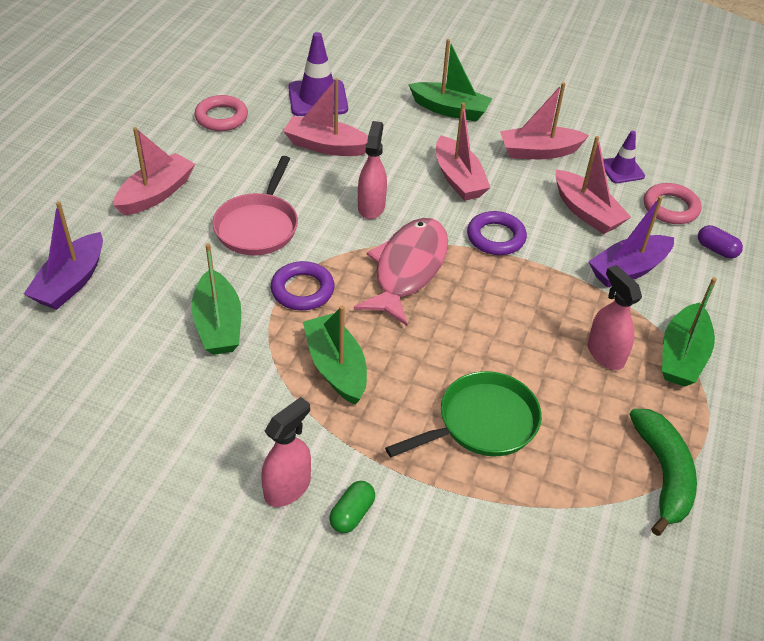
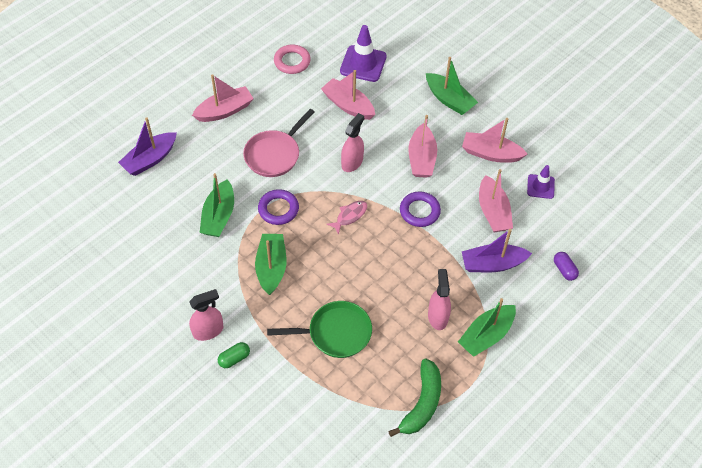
camera: 25 degrees right, 10 degrees up
pink fish [354,218,448,326] -> pink fish [327,201,367,235], size x0.48
pink ring [644,183,702,224] -> none

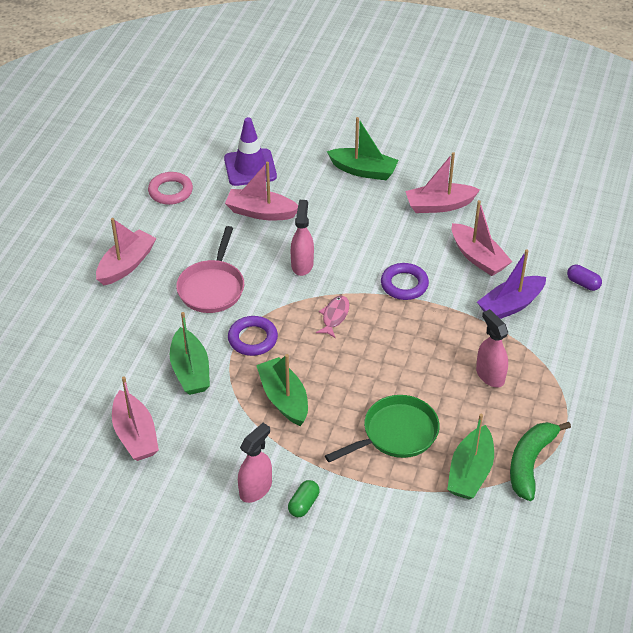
camera: 25 degrees left, 10 degrees down
purple boat [118,117,177,176] -> none
green banana [388,358,441,437] -> green banana turned 150 degrees counterclockwise [510,422,571,501]
pink boat [408,115,437,178] -> pink boat moved to [112,376,159,461]
green boat [458,298,516,357] -> green boat moved to [447,414,494,500]
purple traffic cone [527,165,555,199] -> none

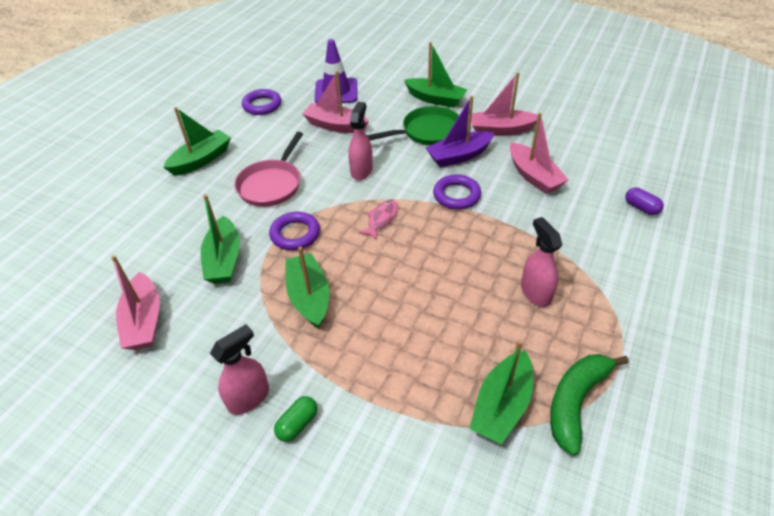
camera: 10 degrees right, 0 degrees up
pink boat [96,218,157,285] -> green boat [163,107,231,176]
pink ring [148,172,193,205] -> purple ring [242,89,281,115]
green pan [325,395,440,462] -> green pan moved to [367,106,459,145]
purple boat [477,250,546,319] -> purple boat moved to [426,96,495,167]

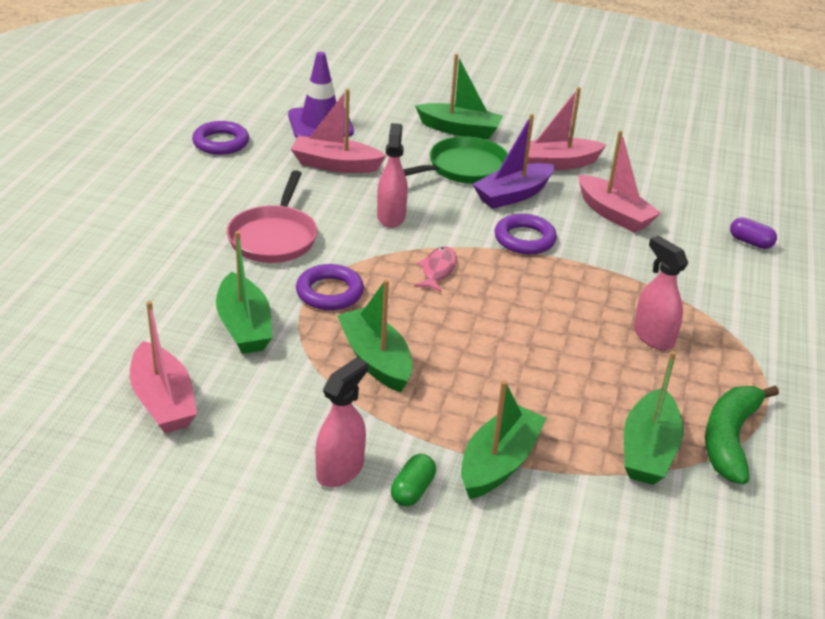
camera: 15 degrees left, 10 degrees down
green boat [163,107,231,176] -> green boat moved to [461,380,546,499]

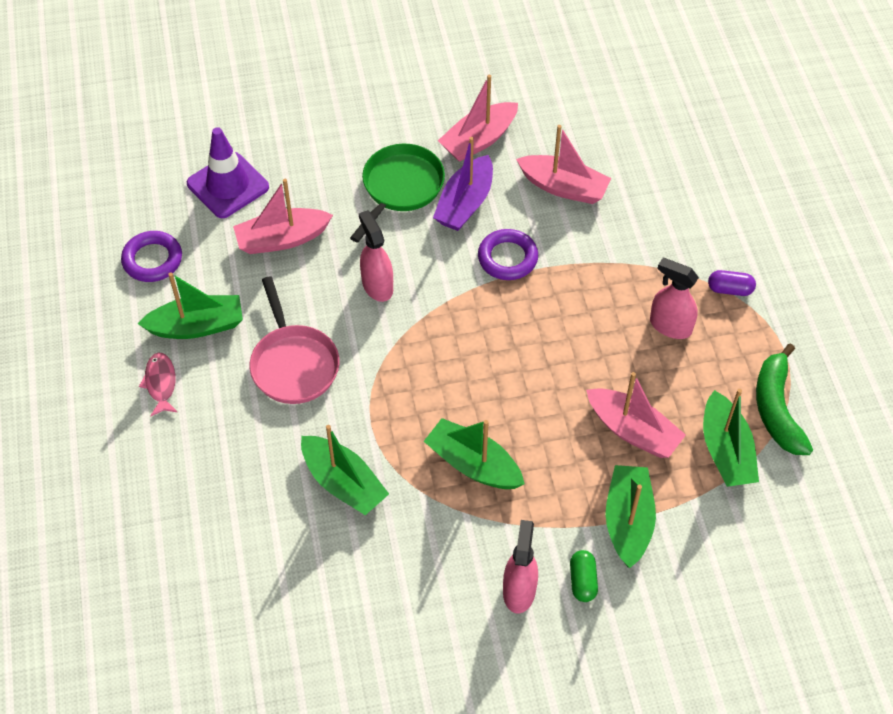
camera: 25 degrees left, 20 degrees up
pink boat [130,301,197,433] -> pink boat moved to [586,372,686,458]
purple ring [296,264,364,310] -> none
green boat [415,54,503,139] -> green boat moved to [138,272,243,339]
pink fish [415,247,457,292] -> pink fish moved to [139,353,177,417]
purple capsule [730,217,777,249] -> purple capsule moved to [708,270,756,296]

